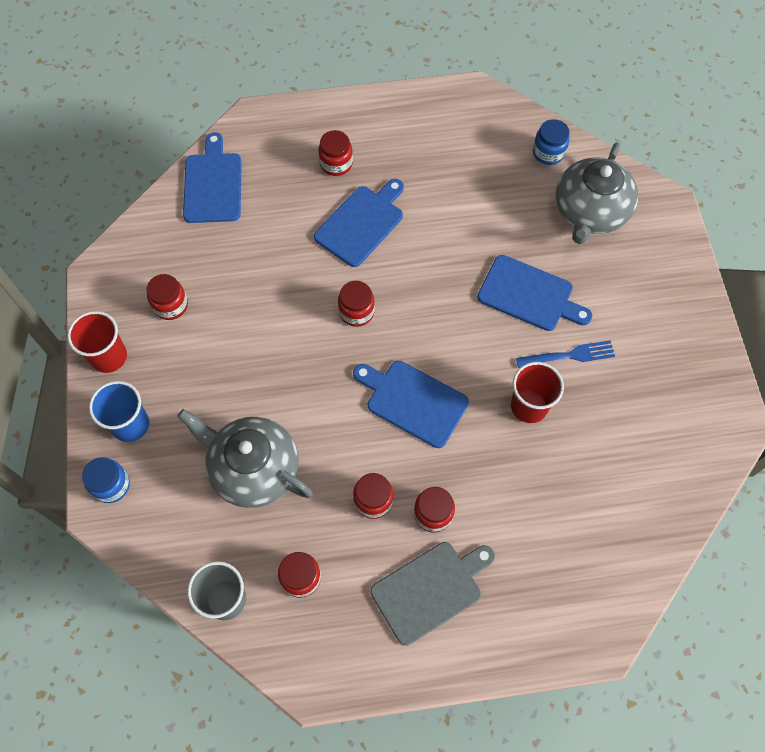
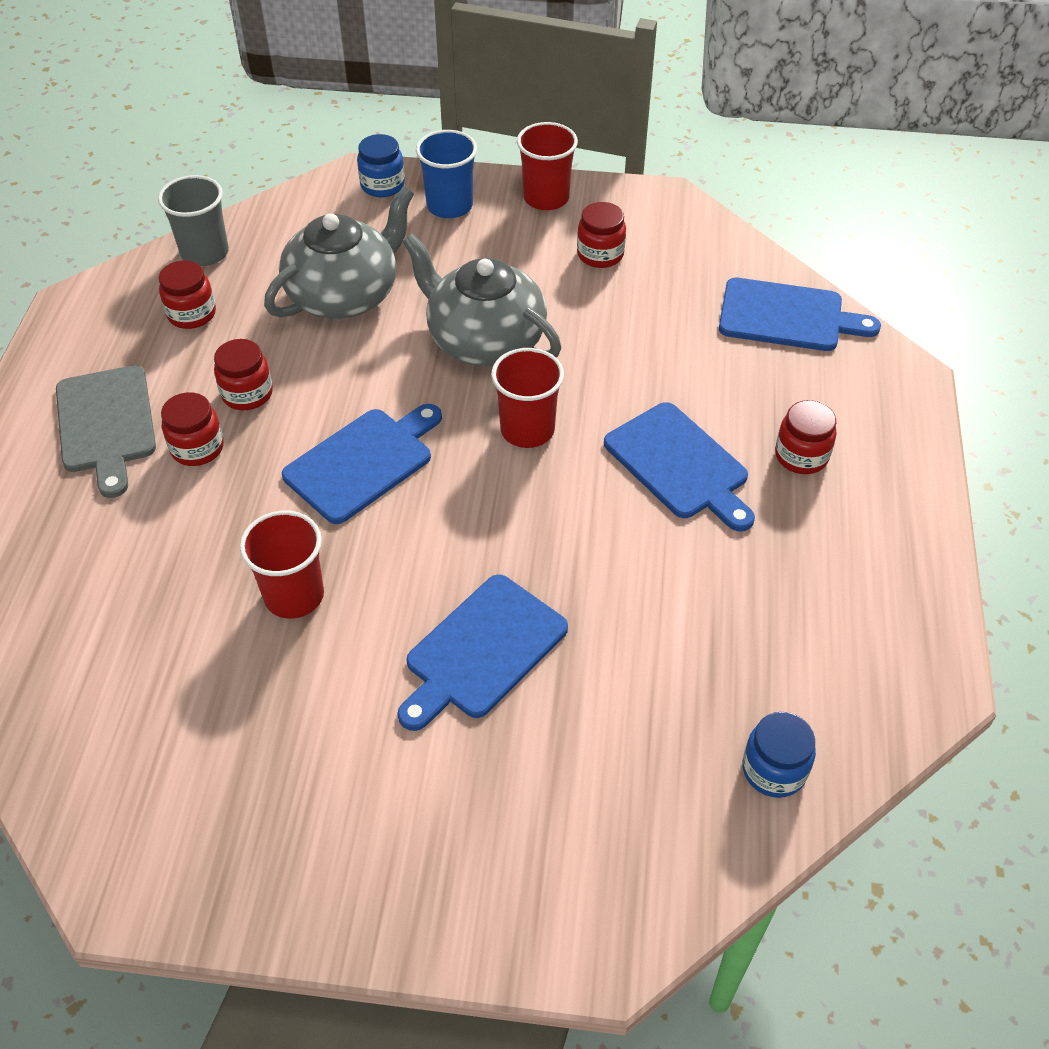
camera: 105 degrees right, 15 degrees down
red jar [338,281,375,327] -> red cup [491,348,564,448]
blue fork [516,340,615,368] -> none
grey teapot [556,143,638,244] -> grey teapot moved to [402,234,561,366]

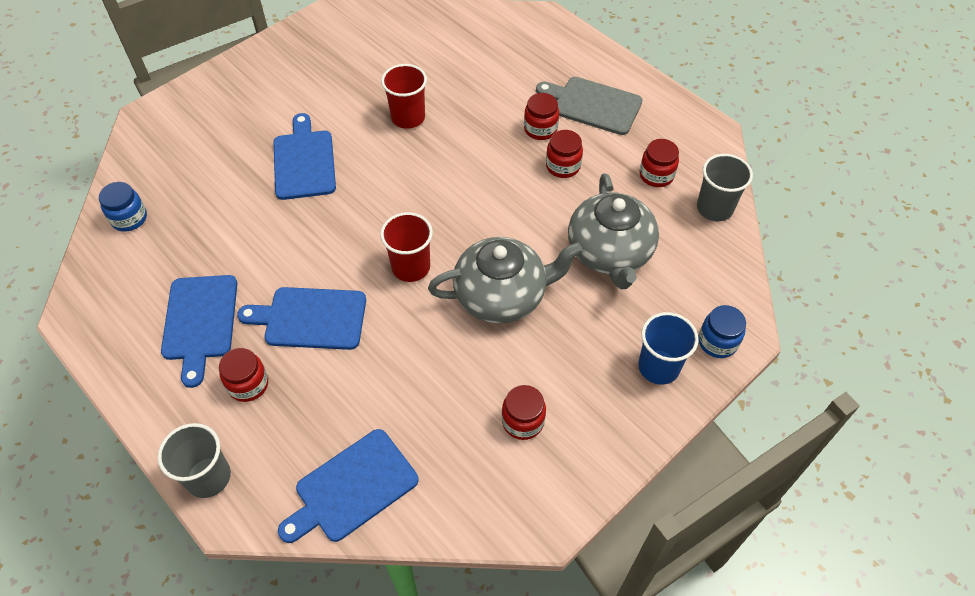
camera: 130 degrees right, 5 degrees up
blue cutting board [282,404,442,524] -> blue cutting board moved to [161,275,237,388]
red cup [517,122,578,210] -> none
none -> grey cup [157,423,231,498]

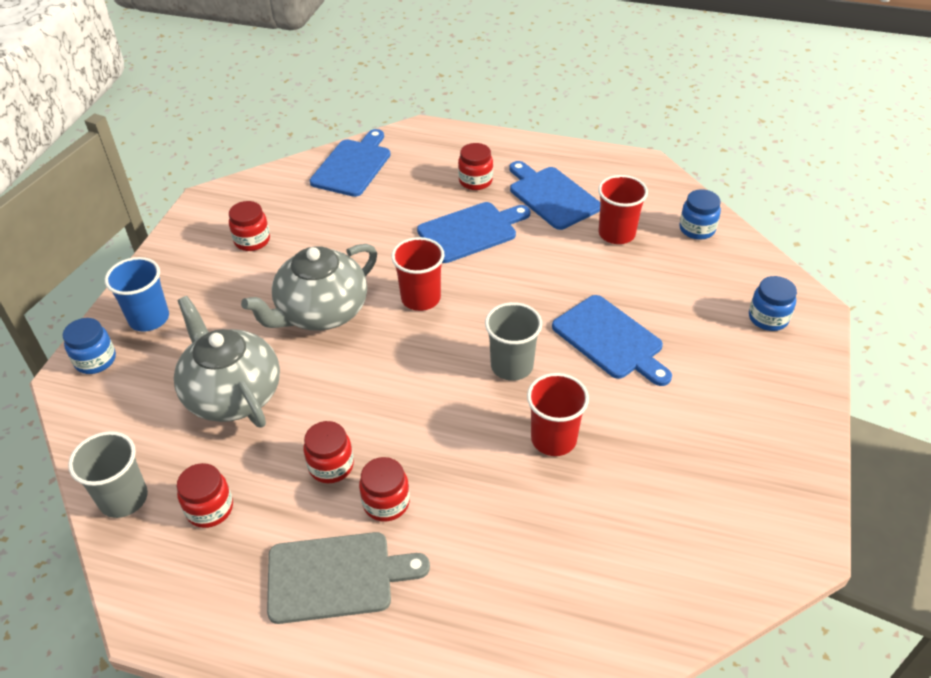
camera: 150 degrees right, 10 degrees down
grey cup [157,423,231,498] -> grey cup moved to [485,302,542,381]
none -> red cup [598,175,648,244]
none -> blue jar [749,276,797,331]

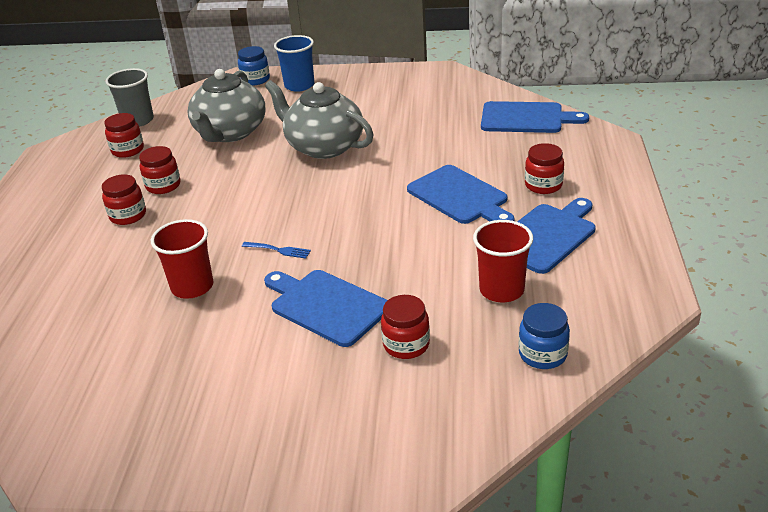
camera: 80 degrees right, 10 degrees down
grey teapot [174,296,280,428] -> grey teapot turned 150 degrees clockwise [188,69,265,142]
red jar [229,201,270,251] -> red jar moved to [381,295,430,359]
grey cutting board [267,532,430,624] -> none
red cup [391,237,444,311] -> none
grey cup [485,302,542,381] -> blue fork [242,242,311,259]
blue cutting board [552,295,672,386] -> blue cutting board turned 90 degrees clockwise [264,270,388,347]
blue jar [749,276,797,331] -> none

